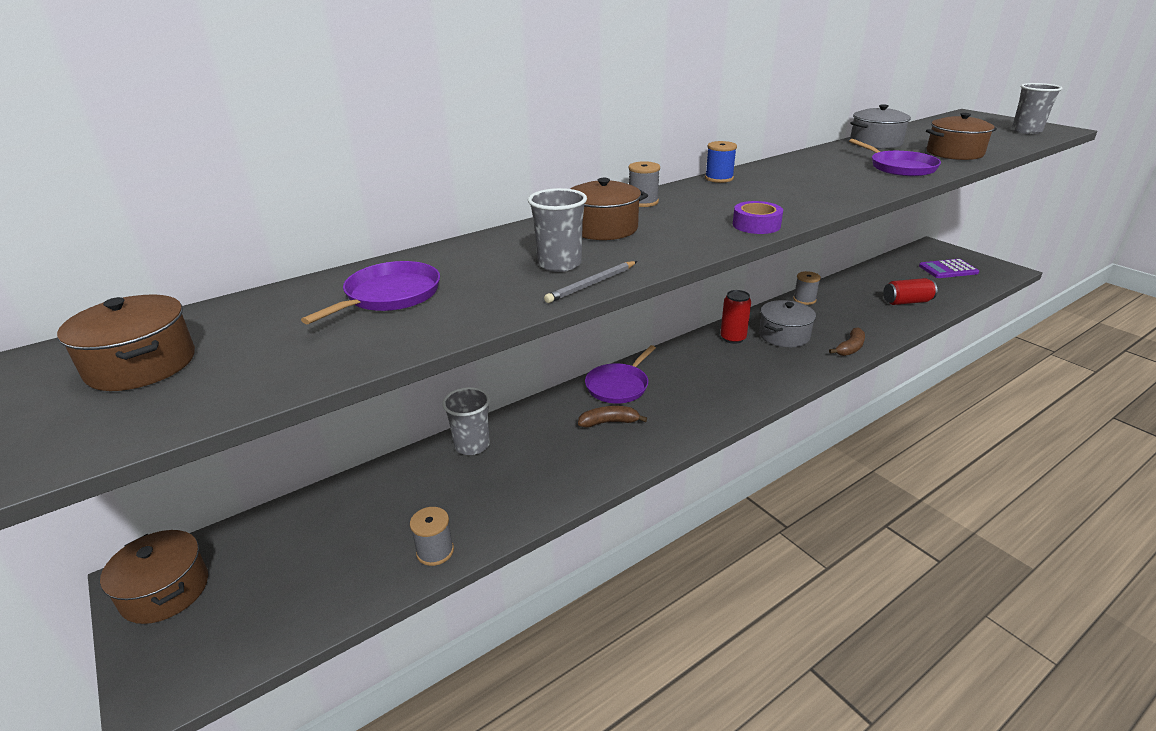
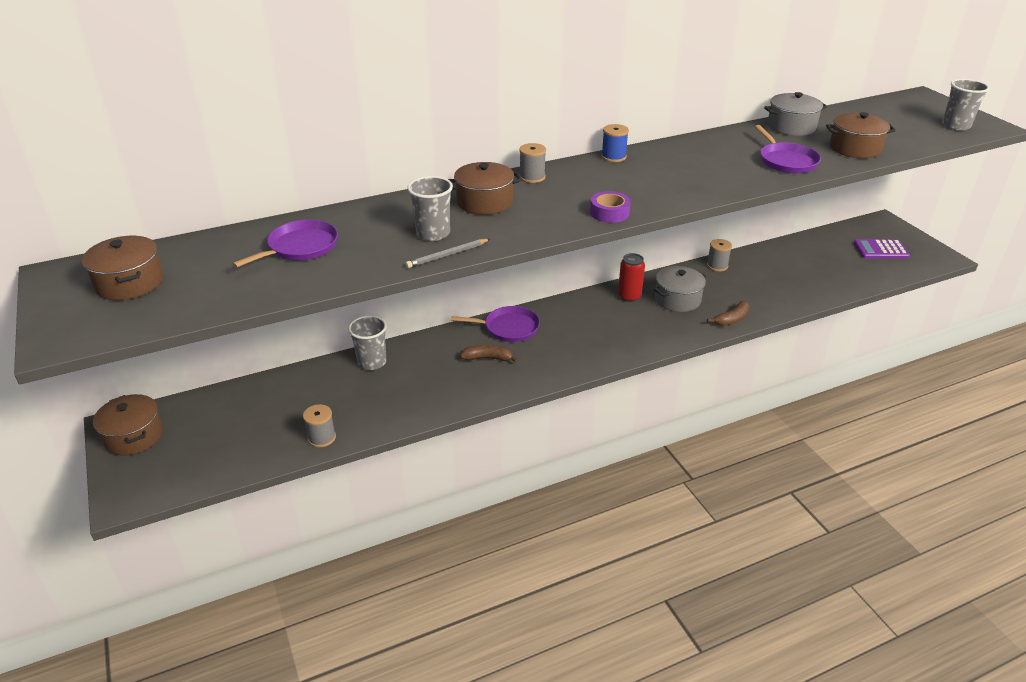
camera: 10 degrees right, 5 degrees up
purple pan [585,345,656,403] -> purple pan turned 135 degrees counterclockwise [451,306,540,342]
red can [883,278,937,305] -> none

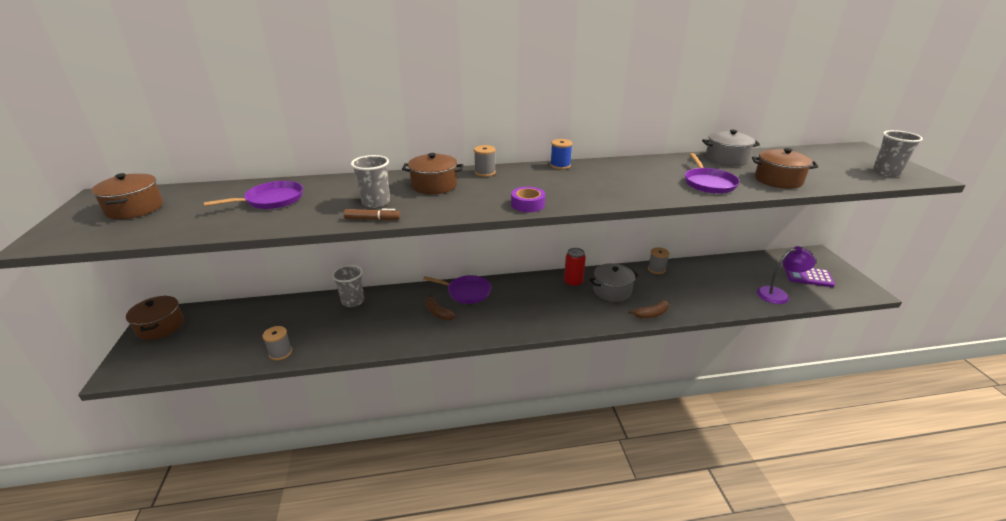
camera: 15 degrees right, 5 degrees down
grey pencil [406,239,490,268] -> brown marker [344,209,401,220]
brown banana [460,345,518,362] -> brown banana turned 150 degrees counterclockwise [426,294,456,321]
none -> purple lamp [757,246,816,304]

